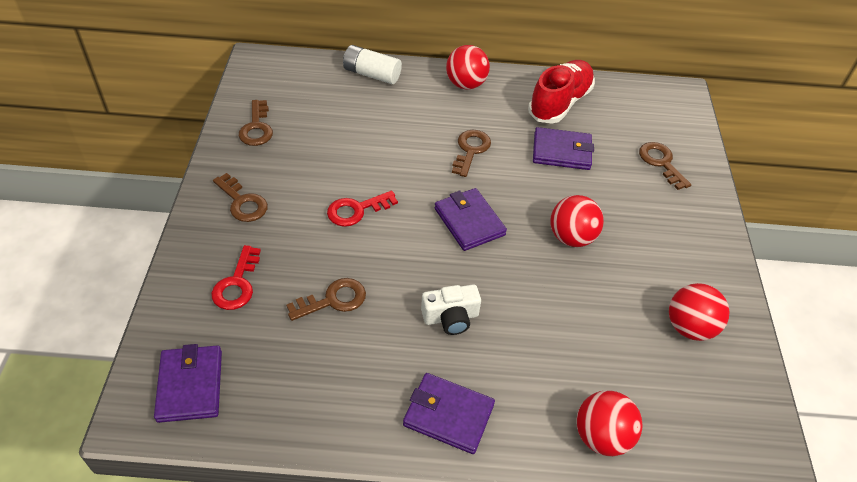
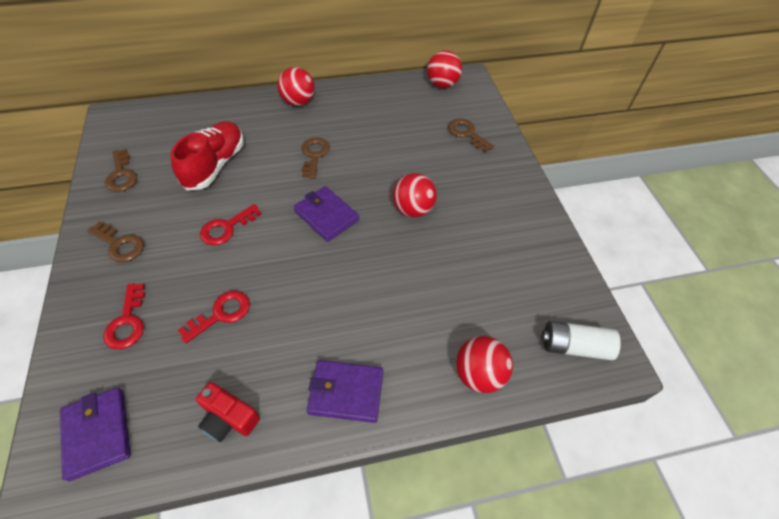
camera: 15 degrees left, 5 degrees up
brown key [286,278,366,321] -> red key [178,291,250,344]
white battery [343,45,402,84] -> white battery moved to [542,321,621,360]
white camera [421,284,481,335] -> none
red shoe [528,60,595,124] -> red shoe moved to [171,121,244,190]
purple wallet [533,127,594,170] -> none
red ball [669,283,729,341] -> red ball moved to [427,50,462,88]
none -> red camera [196,382,260,442]

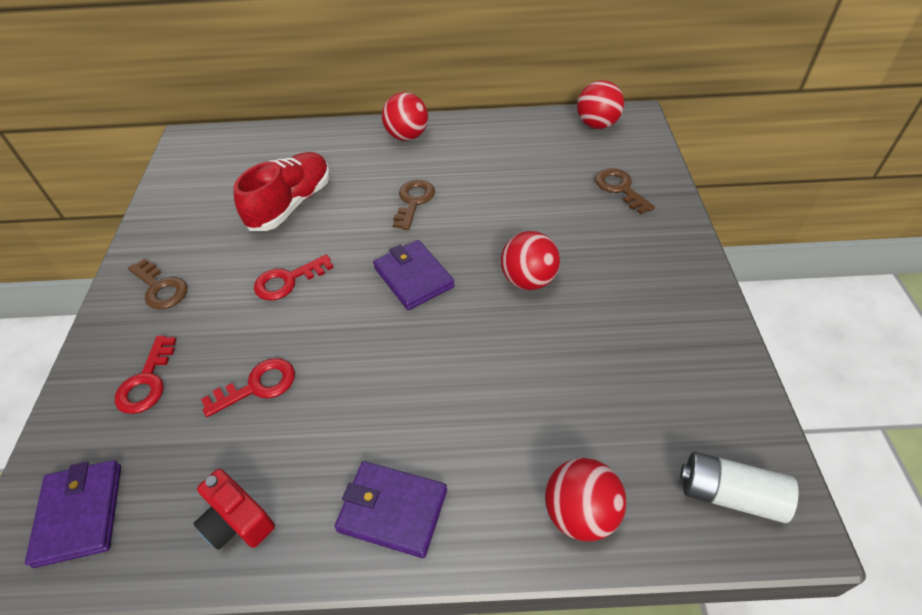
camera: 15 degrees right, 5 degrees down
brown key [105,149,137,192] -> none

